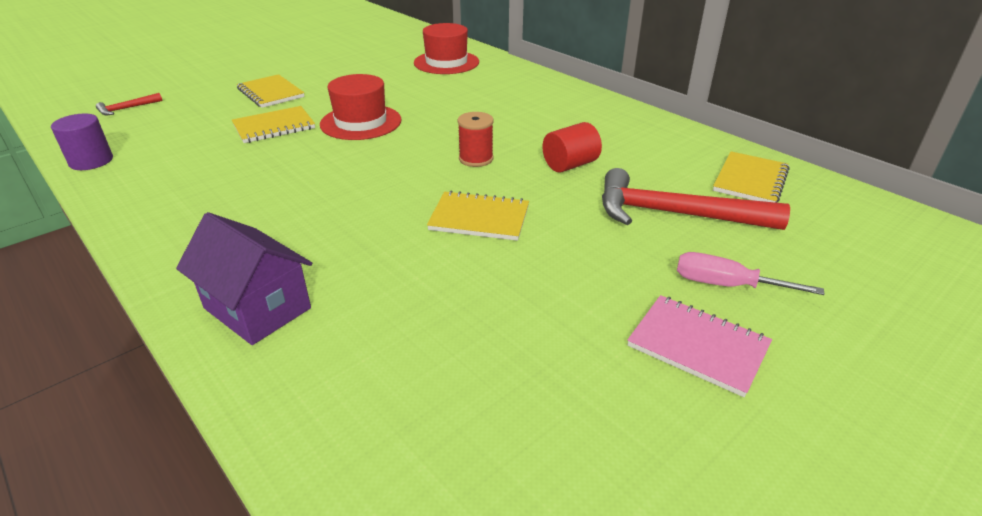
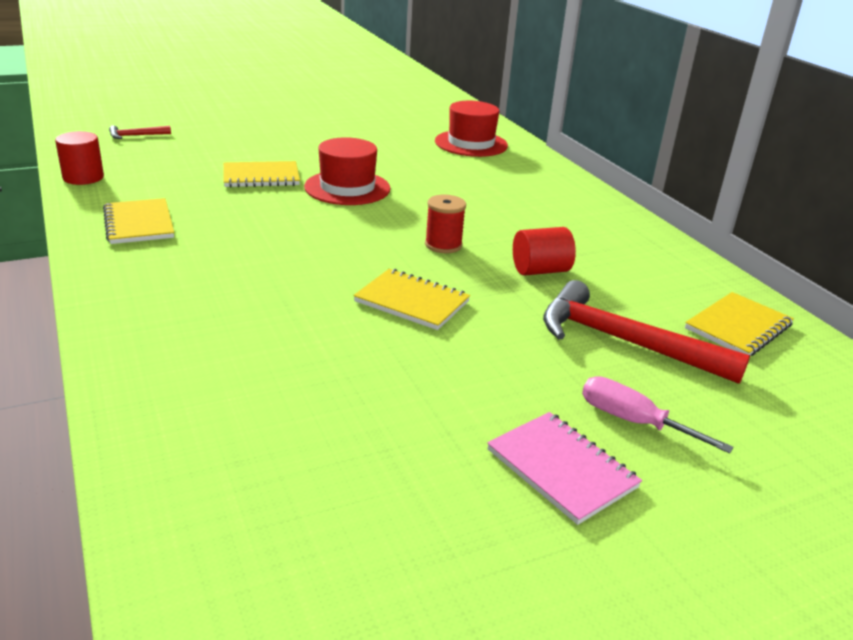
camera: 15 degrees right, 5 degrees down
purple cylinder [51,114,113,170] -> red cylinder [55,131,104,185]
purple house [176,212,312,345] -> none
yellow notebook [237,74,305,108] -> yellow notebook moved to [103,198,174,244]

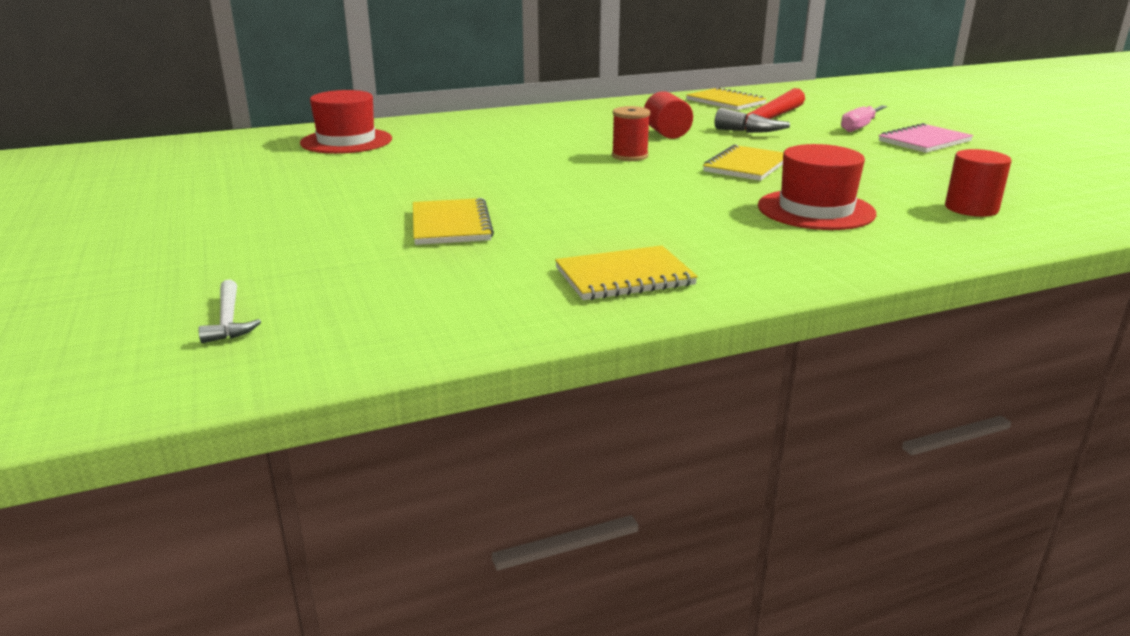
camera: 85 degrees left, 5 degrees down
red cylinder [55,131,104,185] -> red cylinder moved to [945,149,1011,217]
red hammer [109,125,171,139] -> white hammer [198,279,261,344]
red hat [304,137,391,205] -> red hat moved to [758,144,876,230]

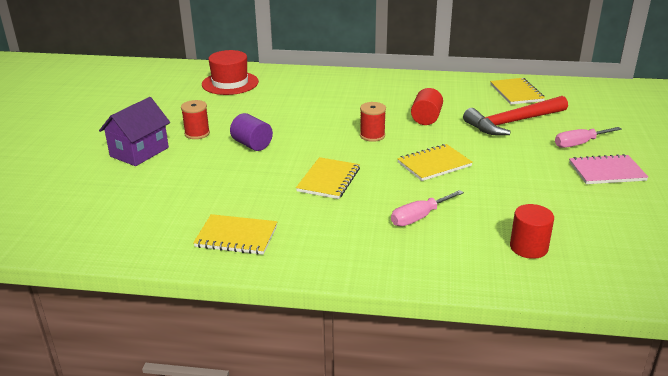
camera: 30 degrees right, 5 degrees up
white hammer [198,279,261,344] -> none
yellow notebook [413,198,494,245] -> yellow notebook moved to [296,157,360,199]
red hat [758,144,876,230] -> pink screwdriver [391,190,464,226]
none -> purple house [99,97,170,166]
none -> red spool [181,100,210,139]
none -> purple cylinder [230,113,273,151]

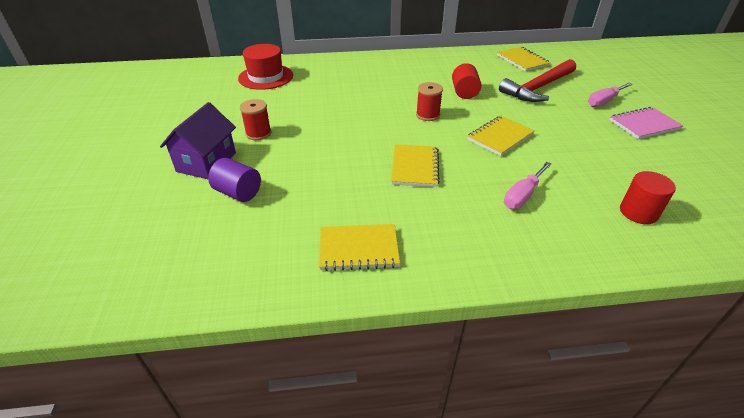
camera: 15 degrees left, 10 degrees up
purple cylinder [230,113,273,151] -> purple cylinder moved to [208,158,261,202]

